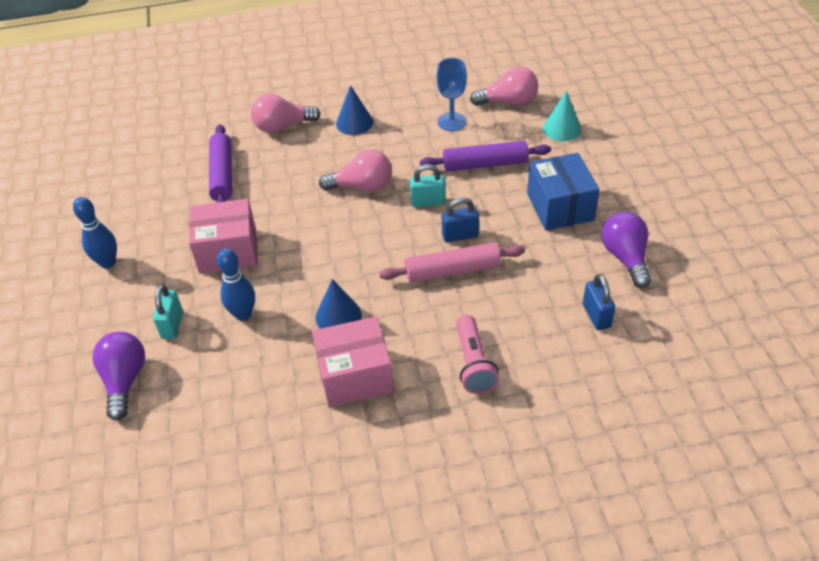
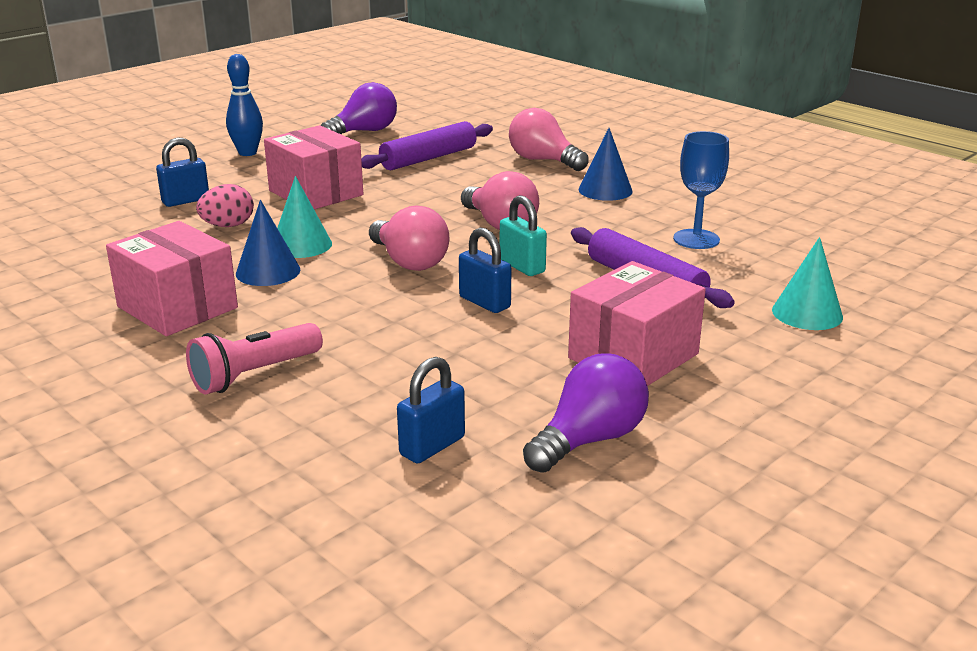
camera: 55 degrees right, 20 degrees down
purple light bulb [92,332,145,421] -> purple light bulb moved to [321,82,397,134]
turquoise padlock [153,284,183,339] -> blue padlock [156,138,209,207]
blue bowling pin [217,248,255,321] -> pink egg [196,184,254,227]
pink rolling pin [379,242,525,283] -> none
pink light bulb [470,67,538,106] -> pink light bulb moved to [369,205,450,271]
blue box [527,153,600,231] -> pink box [568,261,706,386]
none -> turquoise cone [277,176,332,258]

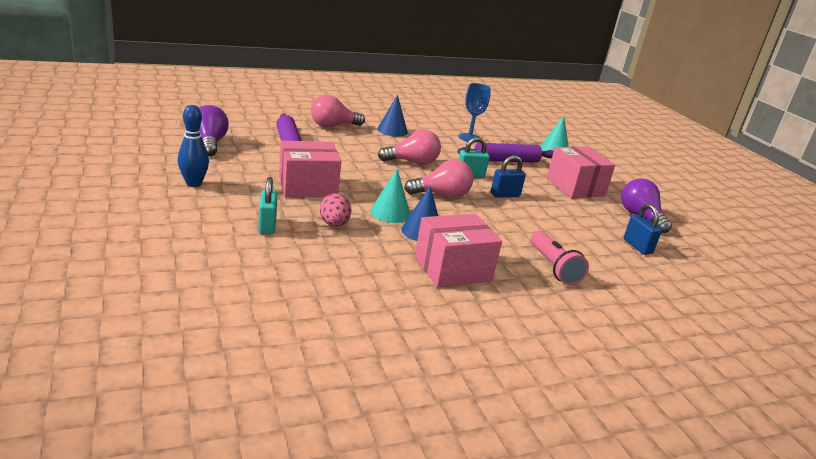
camera: 70 degrees left, 0 degrees up
blue padlock [156,138,209,207] -> turquoise padlock [258,177,278,234]

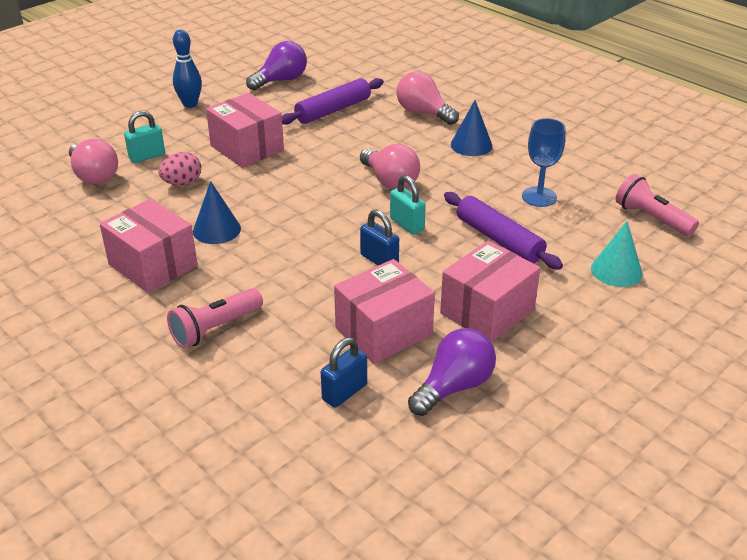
camera: 70 degrees right, 10 degrees up
turquoise cone [371,169,410,223] -> none
pink light bulb [404,159,474,198] -> pink light bulb moved to [69,139,118,184]
none -> pink box [334,259,435,364]
none -> pink flashlight [616,174,699,236]

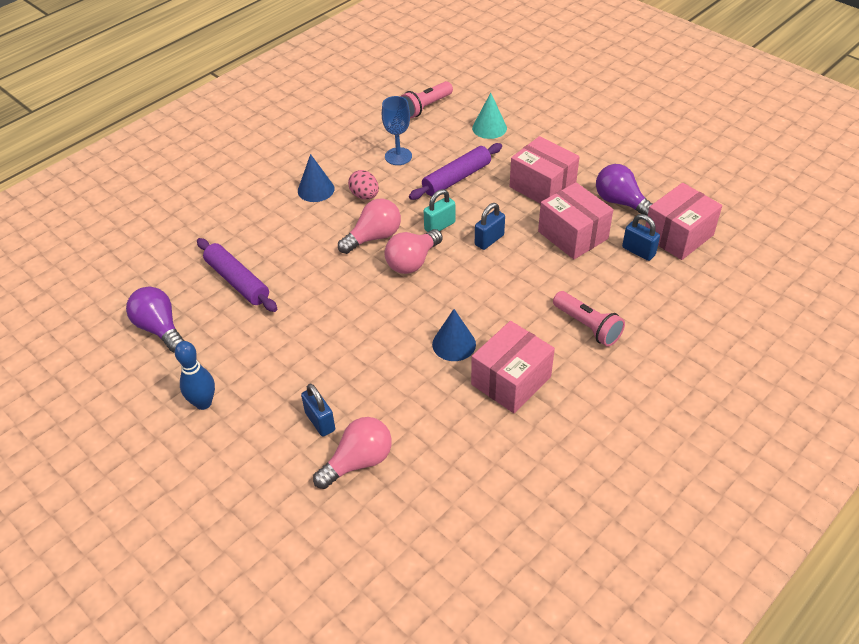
camera: 90 degrees left, 10 degrees up
turquoise padlock [124,111,165,163] -> blue padlock [301,384,335,437]
pink egg [158,152,201,185] -> pink egg moved to [348,170,379,200]
pink box [206,93,284,168] -> pink box moved to [645,183,722,260]
pink light bulb [396,71,459,125] -> pink light bulb moved to [385,229,443,274]

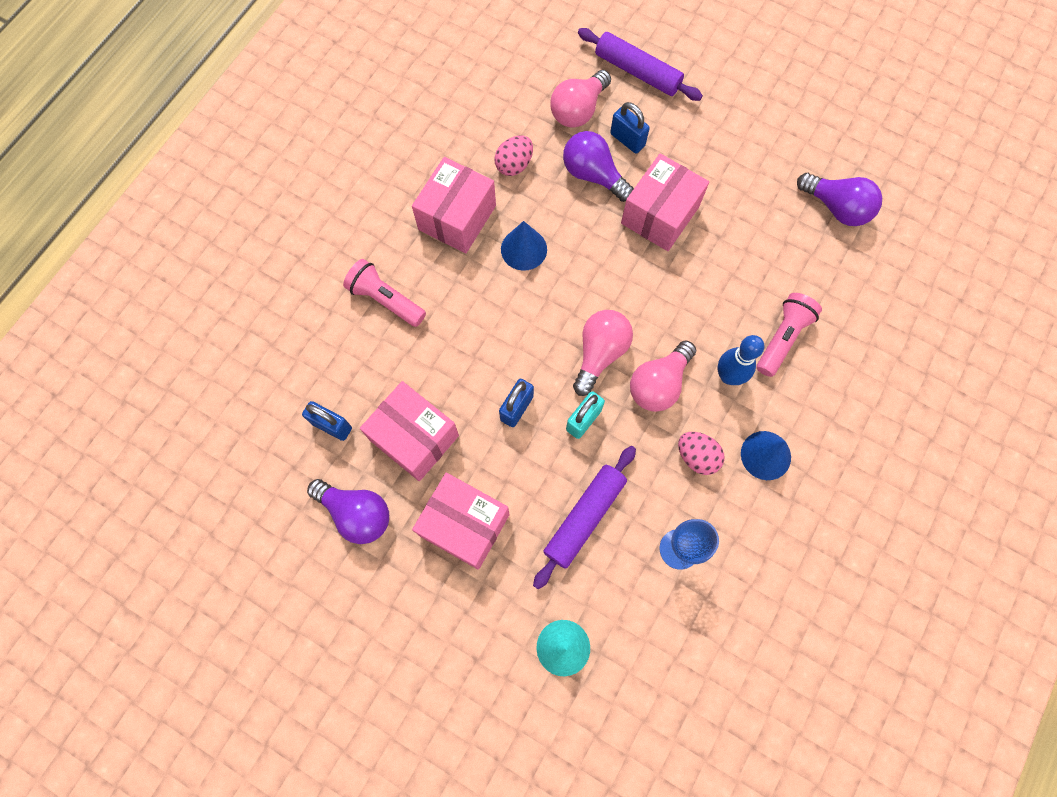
camera: 165 degrees right, 25 degrees up
blue bowling pin [175,341,215,410] -> blue bowling pin moved to [717,335,764,385]
purple rolling pin [197,238,277,312] -> purple rolling pin moved to [578,28,703,101]
pink flashlight [400,81,453,118] -> pink flashlight moved to [757,293,822,377]
pink box [645,183,722,260] -> pink box moved to [621,153,709,251]
none -> pink egg [494,135,533,176]
none -> purple light bulb [563,131,634,202]

